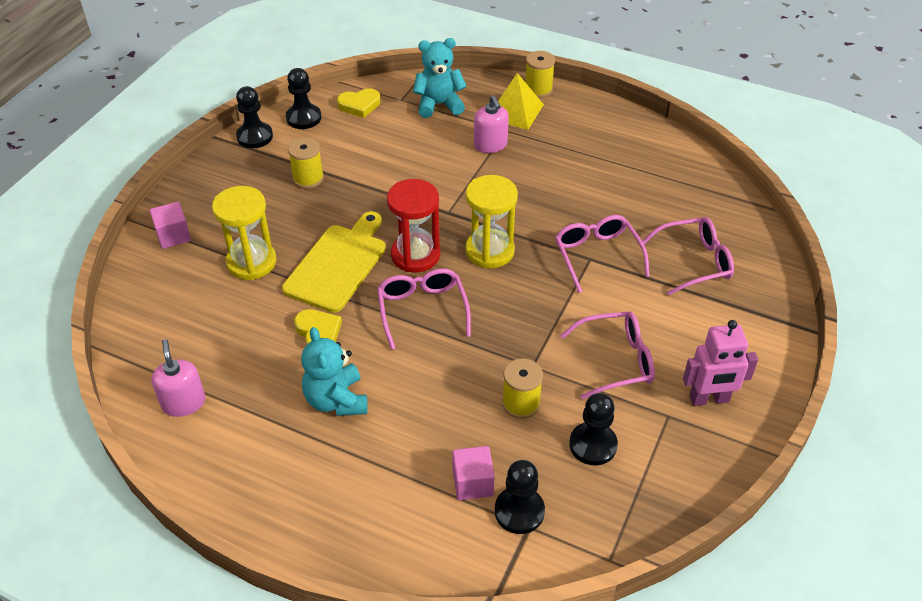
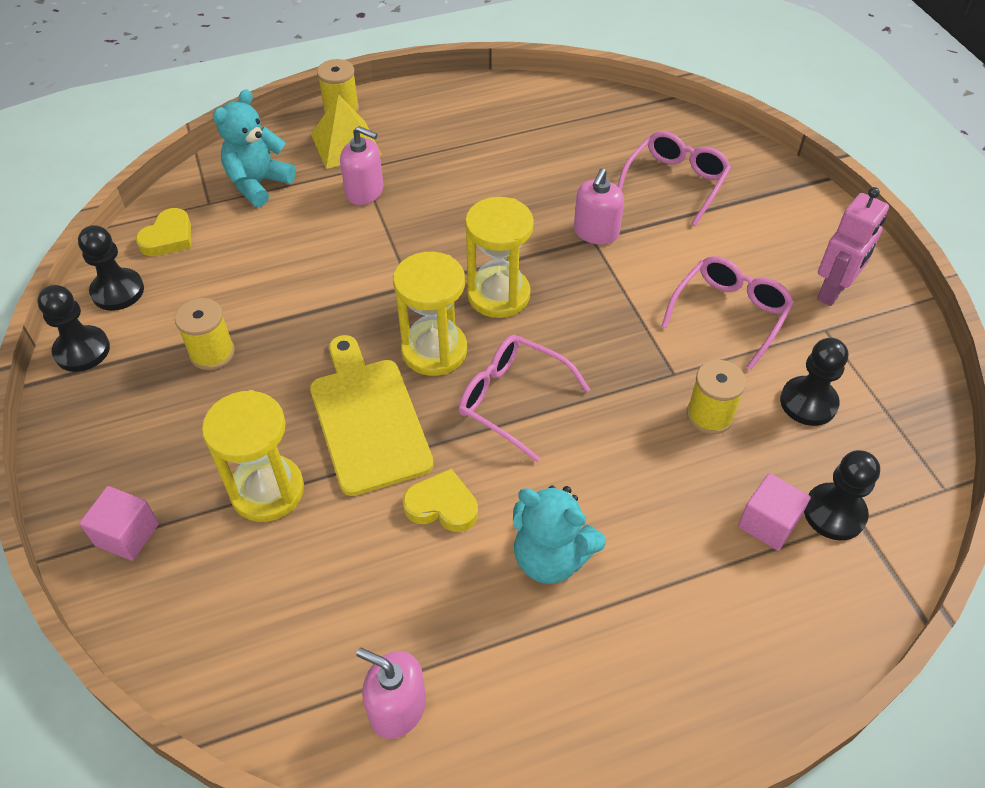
camera: 45 degrees left, 5 degrees up
red hourglass [387,179,440,272] -> yellow hourglass [393,252,467,376]
pink glasses [555,215,650,293] -> pink soap dispenser [574,168,624,245]

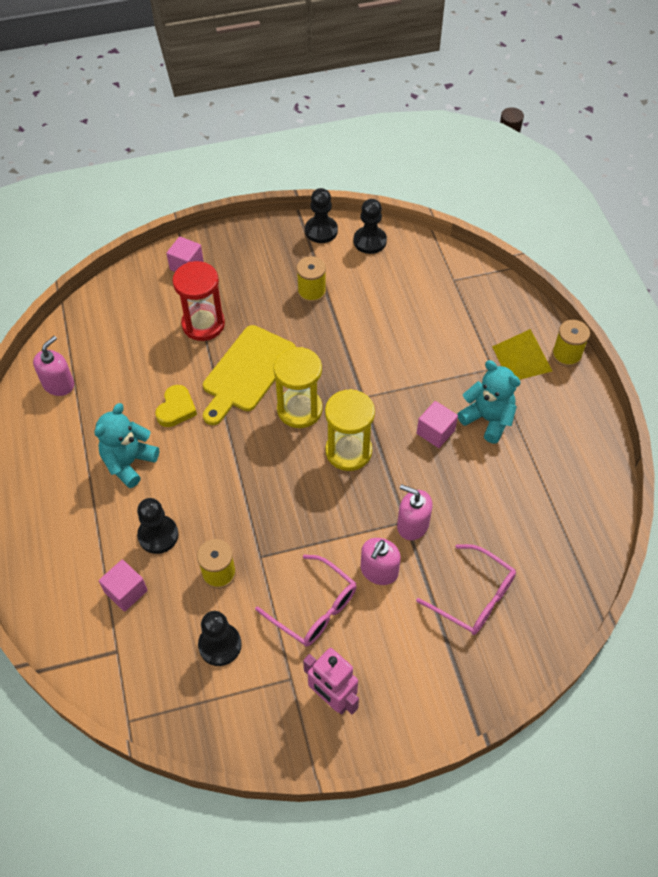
camera: 95 degrees right, 5 degrees up
yellow heart [135,208,191,256] -> none
yellow hourglass [202,390,304,522] -> red hourglass [172,261,225,341]
turquoise teddy bear [213,89,296,207] -> turquoise teddy bear moved to [457,360,521,444]
yellow cutting board [310,335,434,496] -> yellow cutting board turned 135 degrees clockwise [203,325,296,425]
pink soap dispenser [340,126,383,205] -> pink soap dispenser moved to [360,538,401,585]
pink glasses [459,335,590,462] -> none
black pawn [804,450,880,540] -> black pawn moved to [137,498,179,554]
none -> pink cube [417,401,458,448]

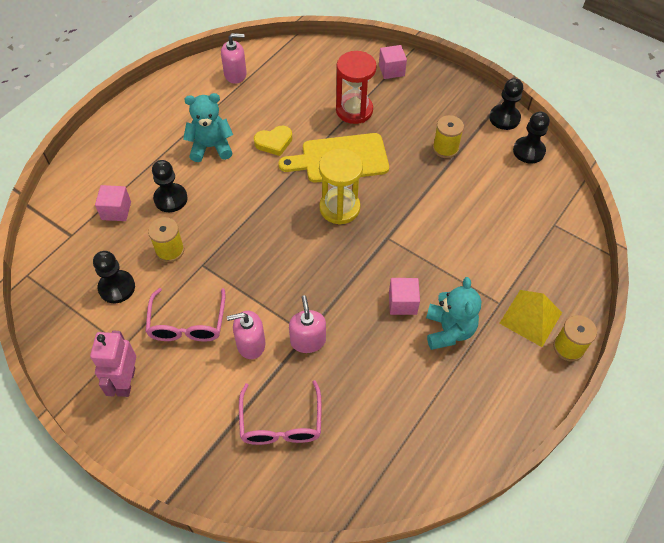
camera: 50 degrees right, 0 degrees up
yellow hourglass [325,389,375,471] -> none

